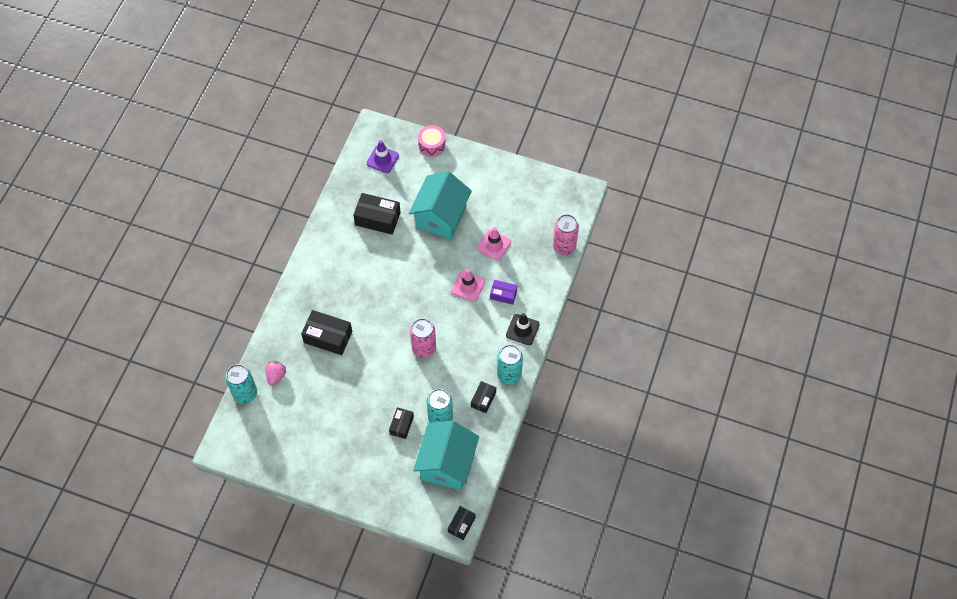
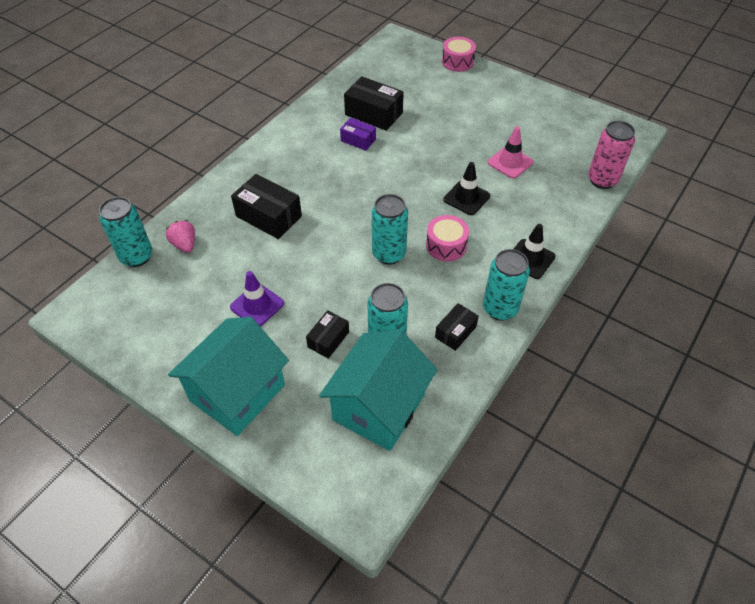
camera: 15 degrees right, 10 degrees down
pink strawberry [265,361,286,386] -> pink strawberry turned 60 degrees counterclockwise [166,220,195,253]
purple traffic cone [367,140,399,173] -> purple traffic cone moved to [230,271,284,327]
turquoise house [409,171,472,240] -> turquoise house moved to [168,317,289,436]
pink can [410,318,436,358] -> turquoise can [372,194,408,264]
black box [448,506,476,540] -> none
pink traffic cone [452,269,485,302] -> black traffic cone [443,162,490,215]
purple box [490,280,517,305] -> purple box moved to [340,118,376,151]
none -> pink drum [426,215,469,261]

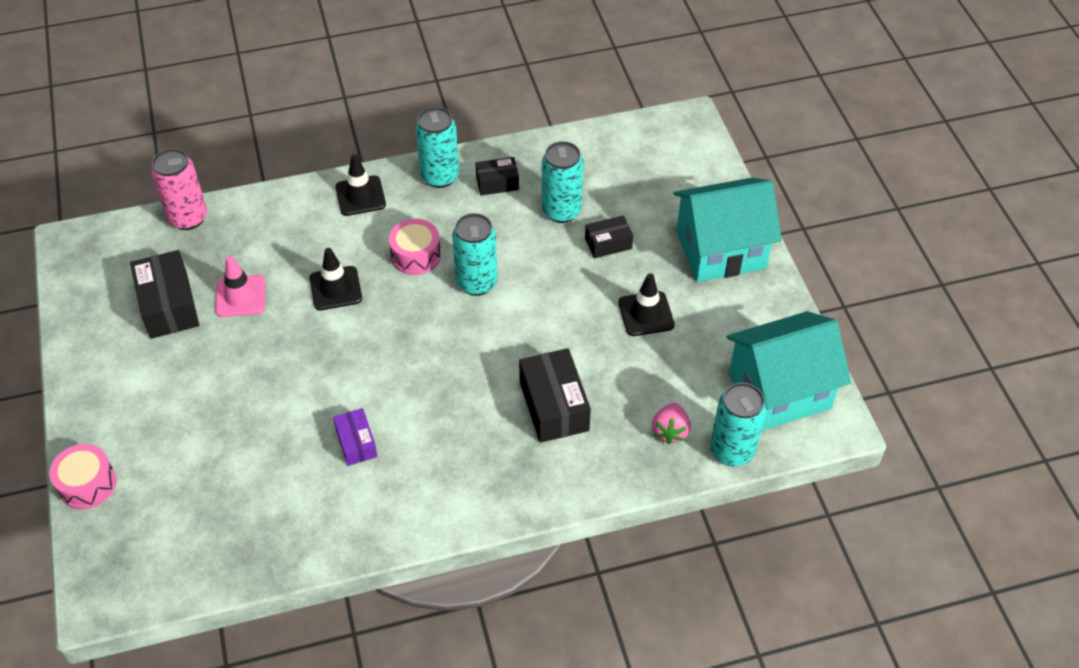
camera: 140 degrees left, 0 degrees up
purple traffic cone [230,271,284,327] -> black traffic cone [618,273,675,336]
turquoise house [319,329,437,451] -> turquoise house moved to [726,311,851,431]
black box [344,76,404,131] -> black box moved to [130,250,199,339]

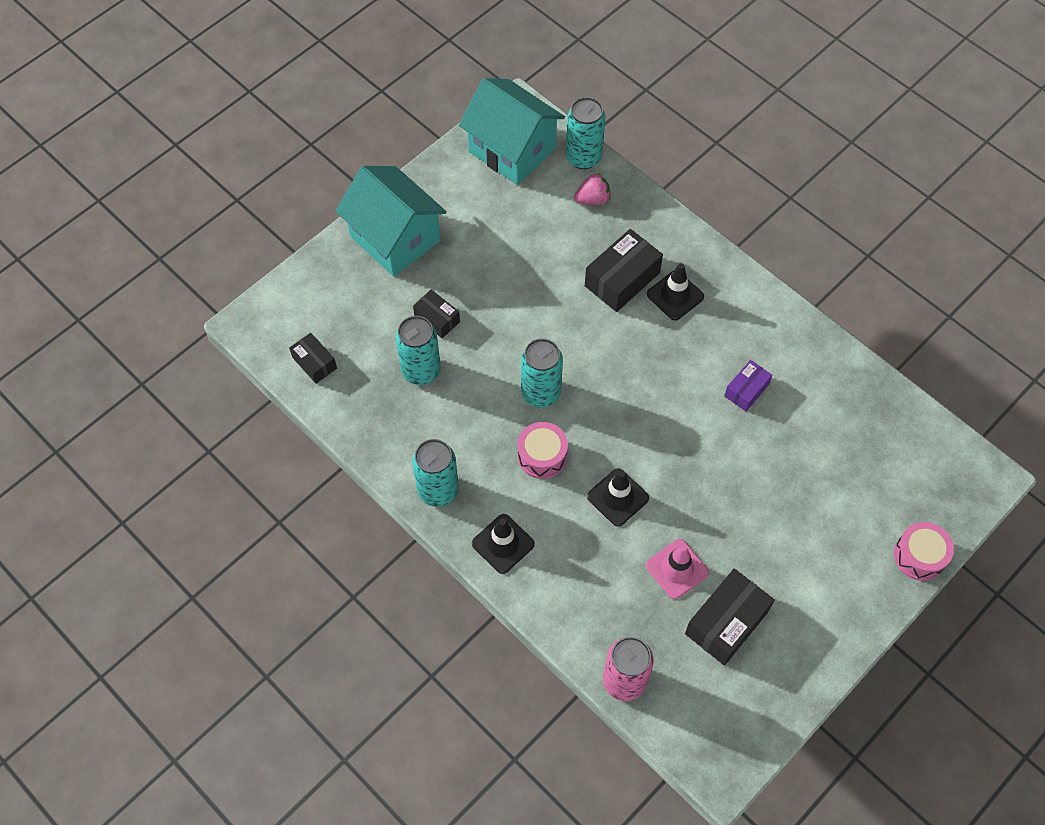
camera: 120 degrees left, 10 degrees up
black box [475,157,519,195] -> black box moved to [289,333,337,383]
black traffic cone [618,273,675,336] -> black traffic cone moved to [647,263,704,320]

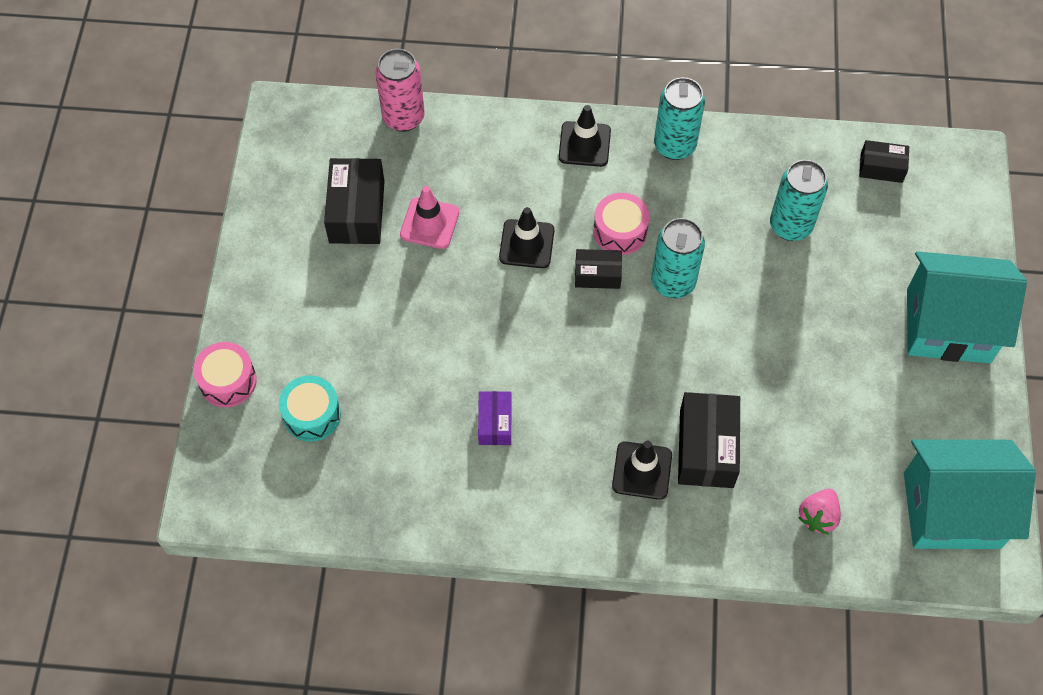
camera: 140 degrees right, 0 degrees up
black box [413,289,460,338] -> black box moved to [575,249,622,289]
turquoise can [566,97,605,169] -> none
none -> turquoise drum [279,375,341,442]

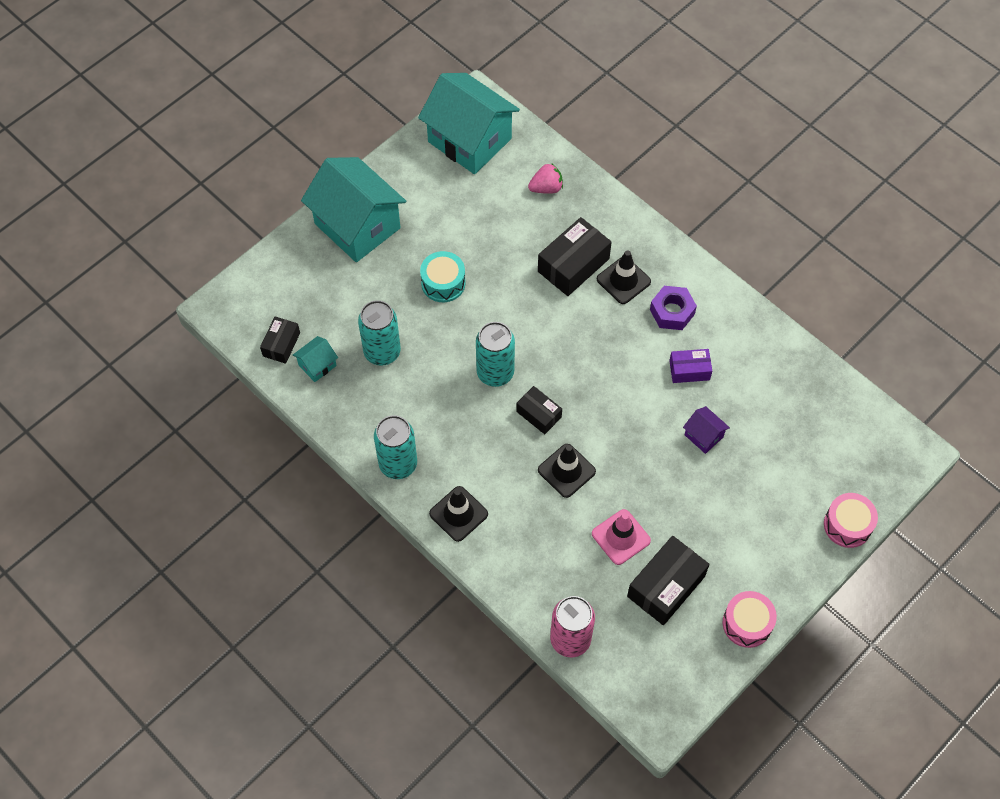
camera: 140 degrees left, 0 degrees up
turquoise drum [279,375,341,442] -> turquoise drum moved to [420,251,466,302]
purple box [478,391,512,445] -> purple box turned 45 degrees clockwise [669,349,712,383]
pink drum [593,193,650,255] -> pink drum moved to [723,591,777,648]
black box [859,140,909,183] -> black box turned 60 degrees clockwise [260,317,300,364]
none -> turquoise house [293,336,338,382]
none -> purple nut [650,286,697,330]
none -> purple house [683,406,730,454]

